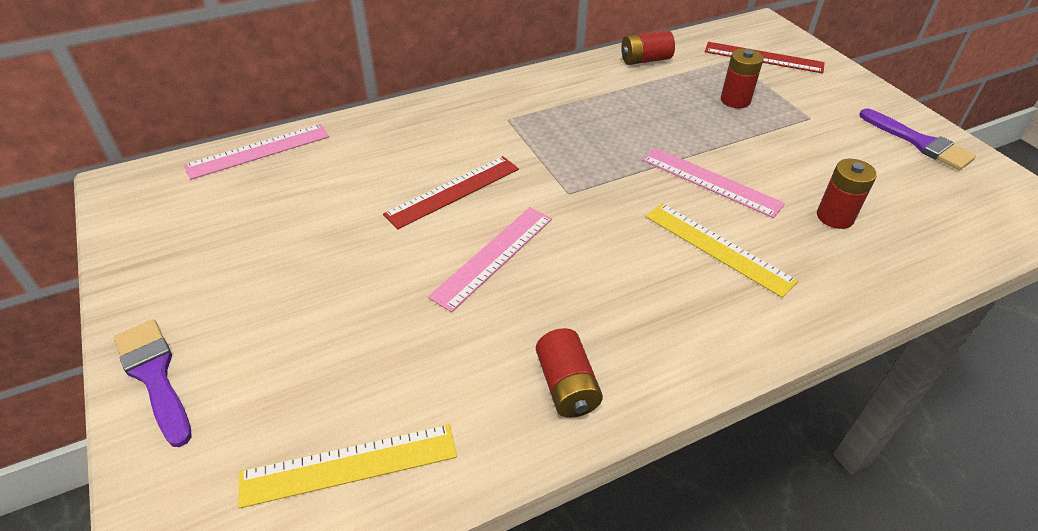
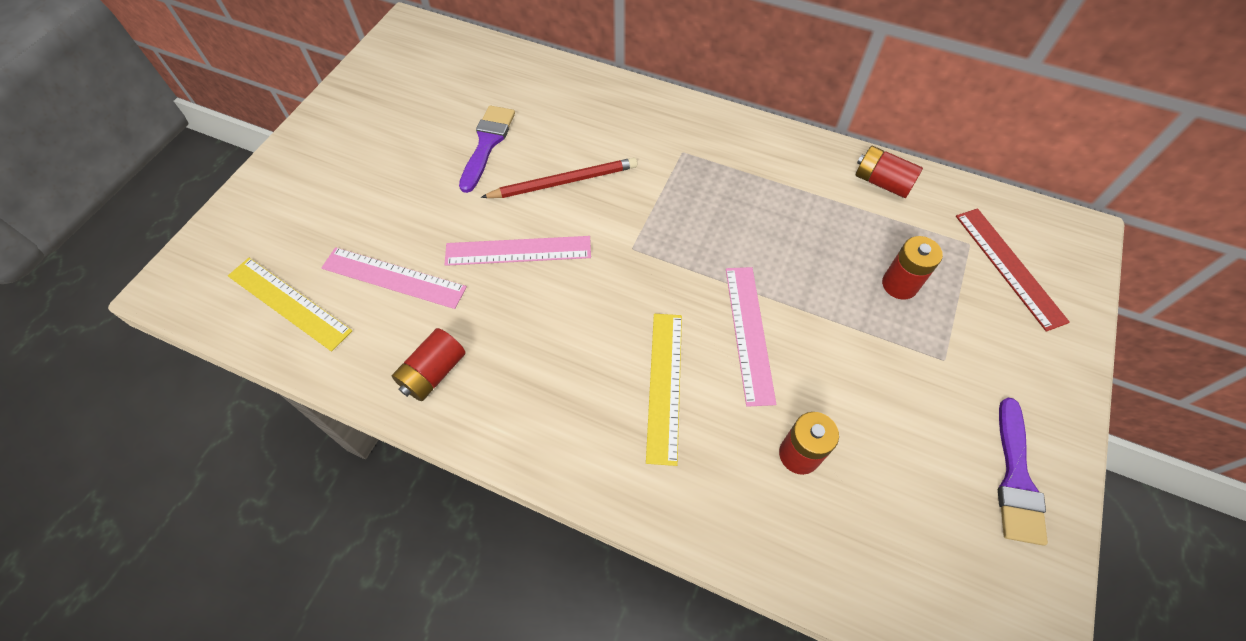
camera: 50 degrees right, 15 degrees up
purple brush [114,319,192,447] -> purple brush moved to [459,105,515,193]
pink ruler [184,124,329,180] -> pink ruler moved to [321,247,467,309]
red ruler [383,156,519,229] -> red pencil [481,158,637,198]

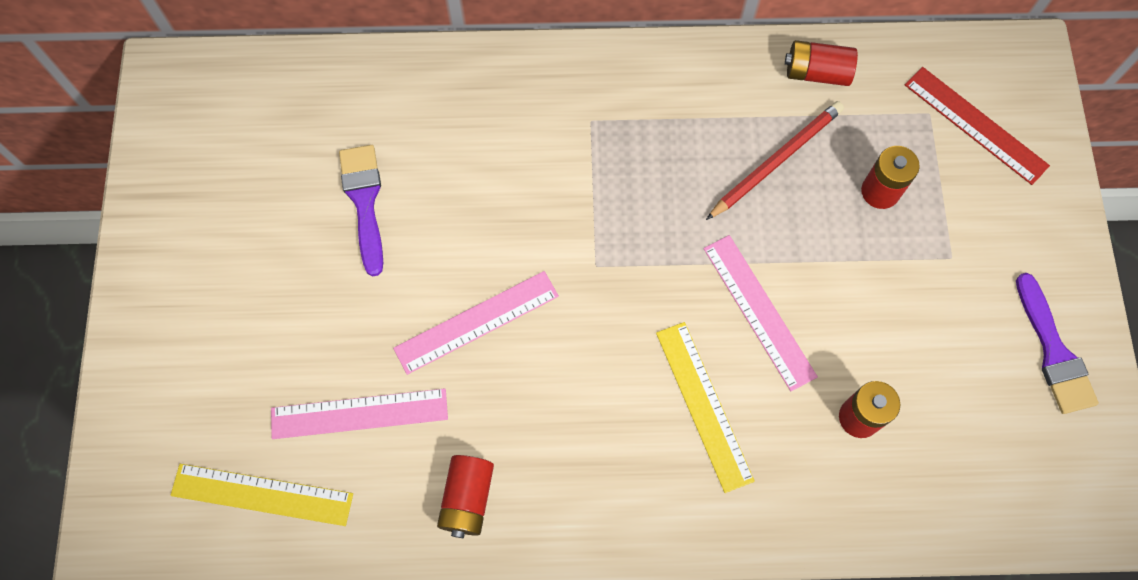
camera: 25 degrees left, 10 degrees up
red pencil [481,158,637,198] -> red pencil moved to [706,101,844,220]

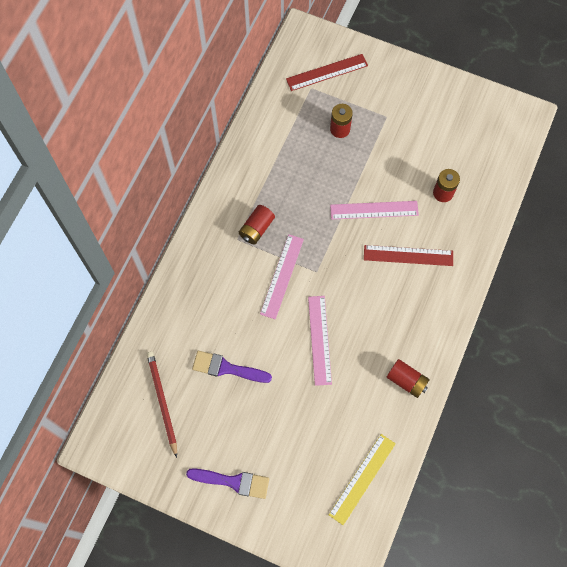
camera: 65 degrees left, 0 degrees up
pink ruler [271,388,448,439] -> pink ruler moved to [260,234,304,319]
yellow ruler [656,322,755,493] -> red ruler [364,245,453,266]
red pencil [706,101,844,220] -> red pencil moved to [147,351,177,458]
red battery [785,40,858,86] -> red battery moved to [239,205,275,245]
purple brush [1016,273,1099,414] -> purple brush moved to [186,468,269,499]

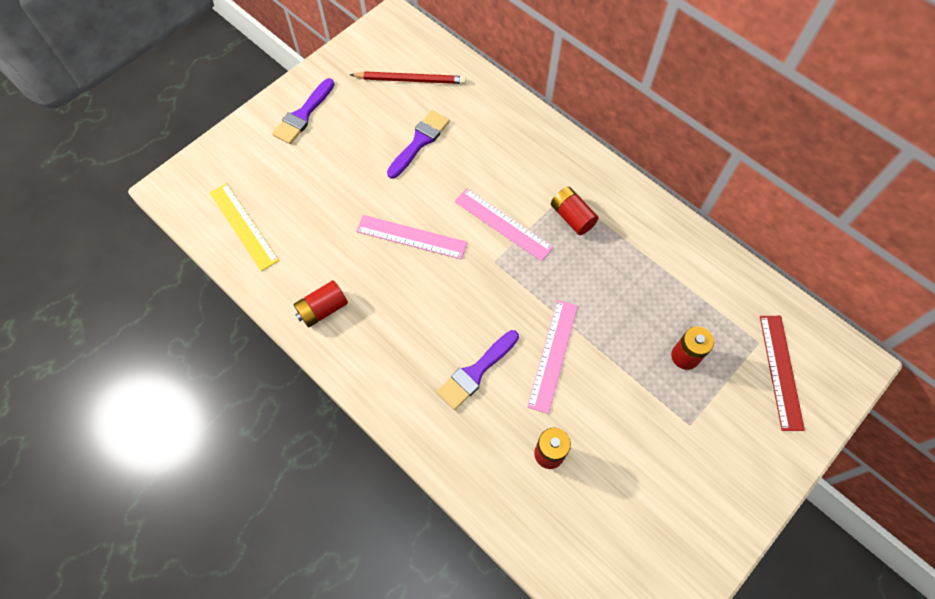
camera: 110 degrees right, 5 degrees down
red ruler [364,245,453,266] -> purple brush [436,330,519,410]

